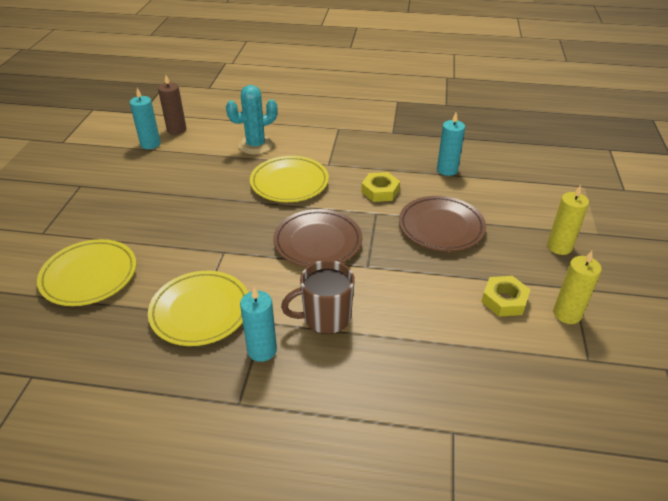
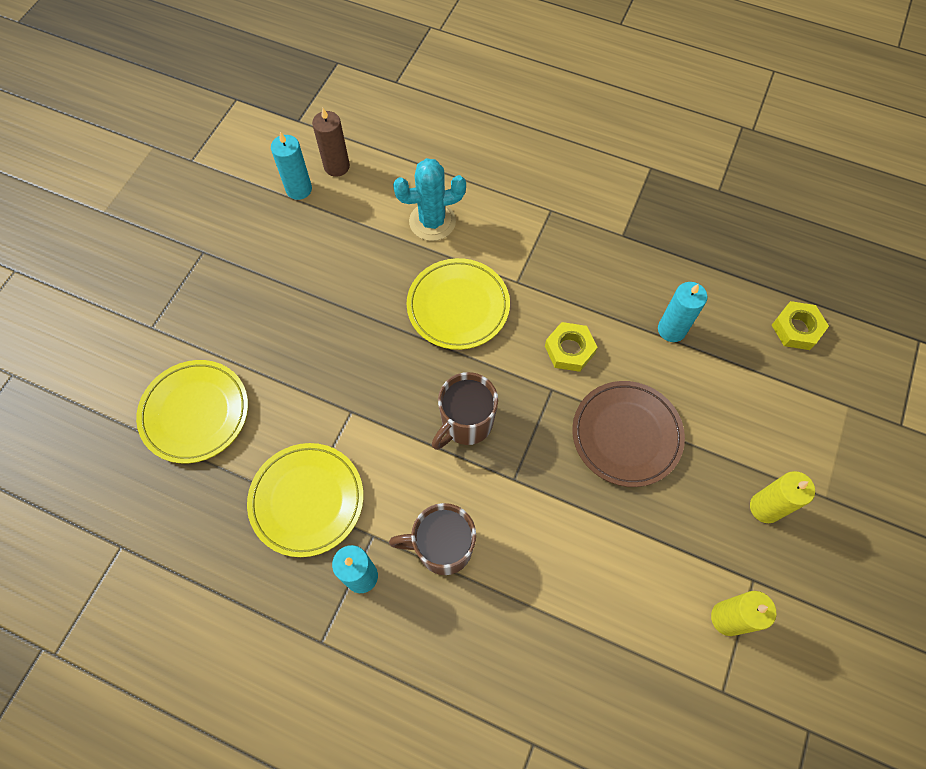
camera: 15 degrees right, 25 degrees up
brown plate [273,209,362,267] -> brown mug [432,372,498,450]
yellow nut [481,276,531,317] -> yellow nut moved to [772,301,829,350]

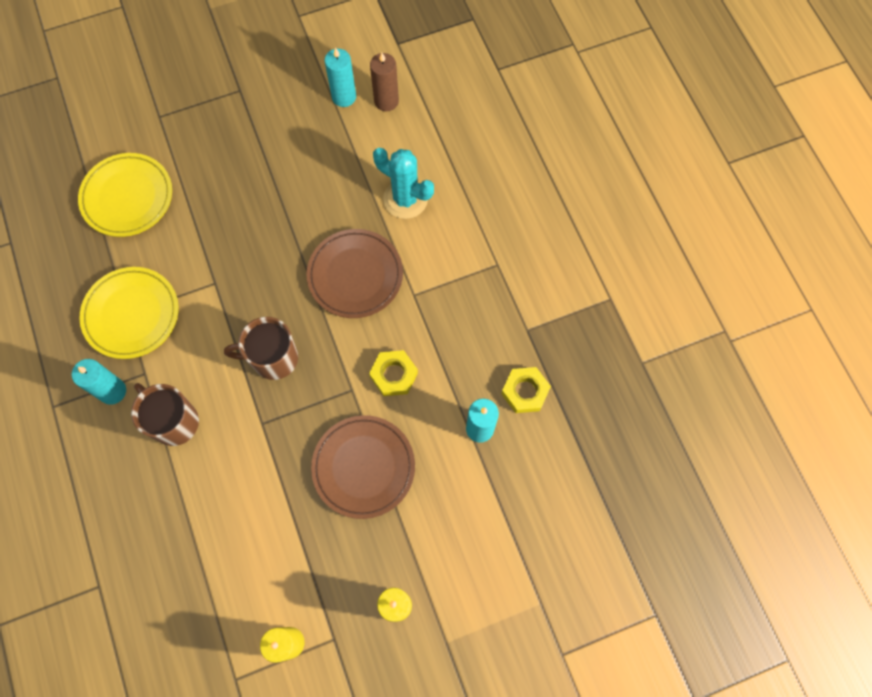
camera: 45 degrees right, 5 degrees up
yellow plate [406,258,510,350] -> brown plate [306,229,403,318]
yellow nut [772,301,829,350] -> yellow nut moved to [501,367,551,413]

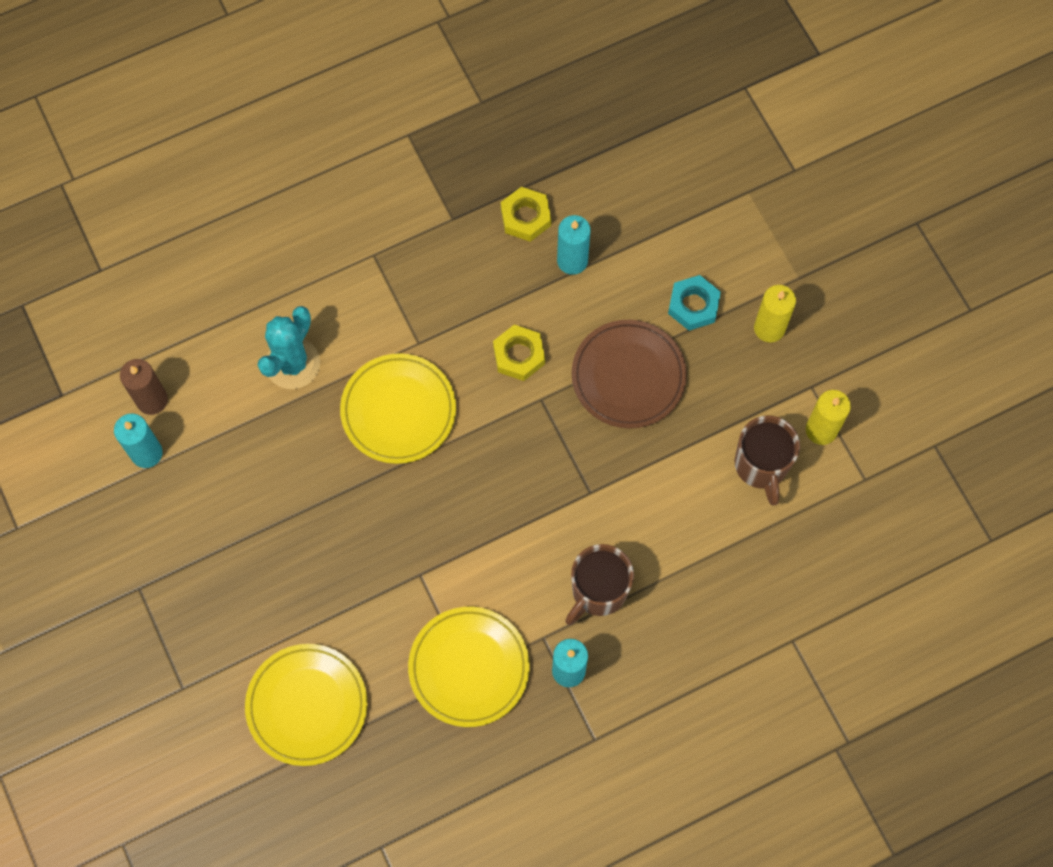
camera: 95 degrees left, 0 degrees up
brown mug [224,317,298,380] -> brown mug moved to [735,415,800,506]
brown plate [306,229,403,318] -> yellow plate [340,353,456,464]
none -> turquoise nut [668,275,721,331]

